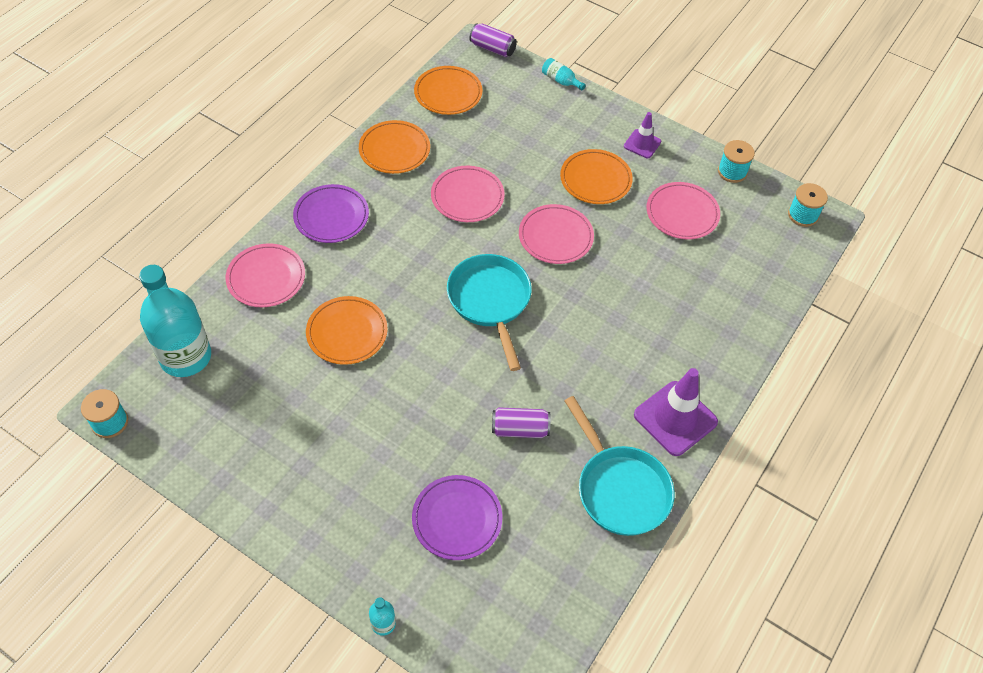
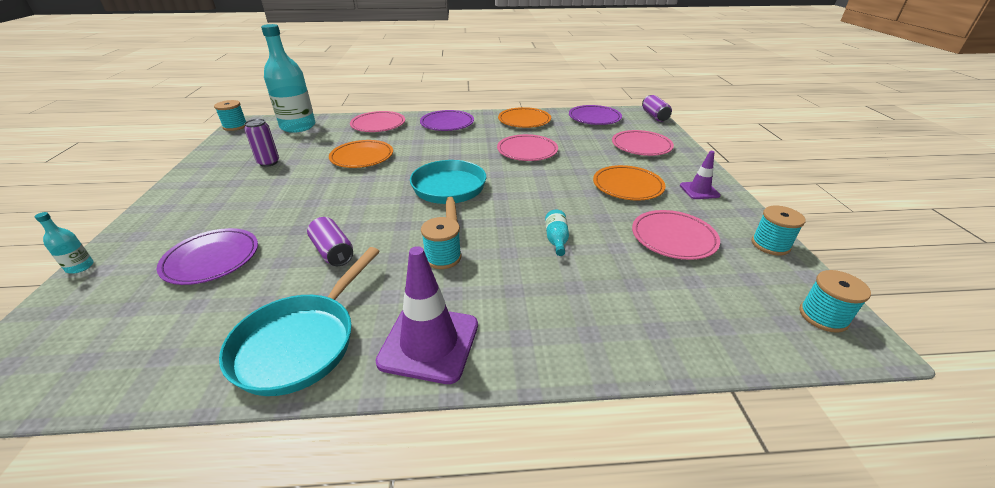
camera: 55 degrees right, 20 degrees down
orange plate [414,66,482,115] -> purple plate [569,105,622,125]
turquoise pan [447,254,532,371] -> turquoise pan turned 45 degrees counterclockwise [410,160,486,222]
pink plate [519,204,594,264] -> pink plate moved to [612,130,674,156]
turquoise bottle [542,58,586,90] -> turquoise bottle moved to [545,209,569,256]
none -> purple can [244,119,279,167]
none -> turquoise spool [421,217,461,269]

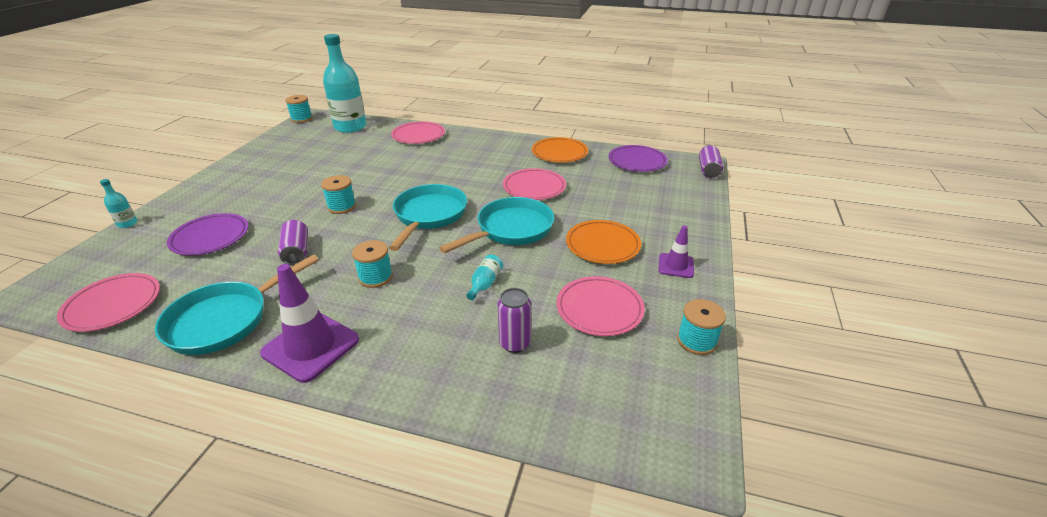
camera: 20 degrees right, 0 degrees up
purple can [244,119,279,167] -> purple can moved to [498,288,531,353]
orange plate [329,140,393,168] -> none
purple plate [420,110,474,131] -> none
pink plate [612,130,674,156] -> pink plate moved to [57,273,160,332]
turquoise spool [799,270,871,333] -> turquoise spool moved to [321,175,356,214]
none -> turquoise pan [439,197,554,253]

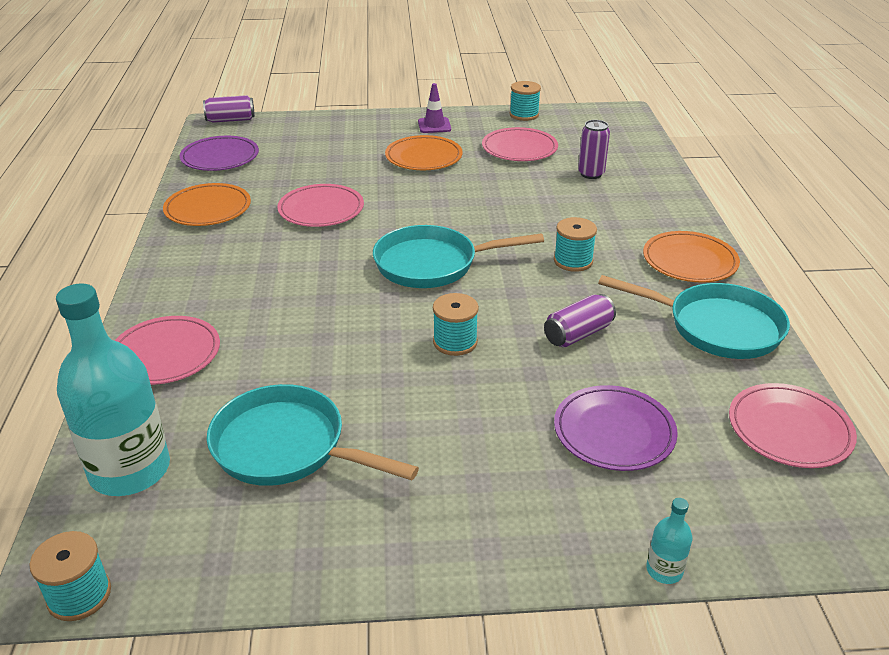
camera: 110 degrees left, 0 degrees up
purple traffic cone [260,264,359,383] -> orange plate [643,231,740,282]
turquoise pan [439,197,554,253] -> turquoise pan moved to [207,384,419,486]
turquoise bottle [466,255,503,300] -> none

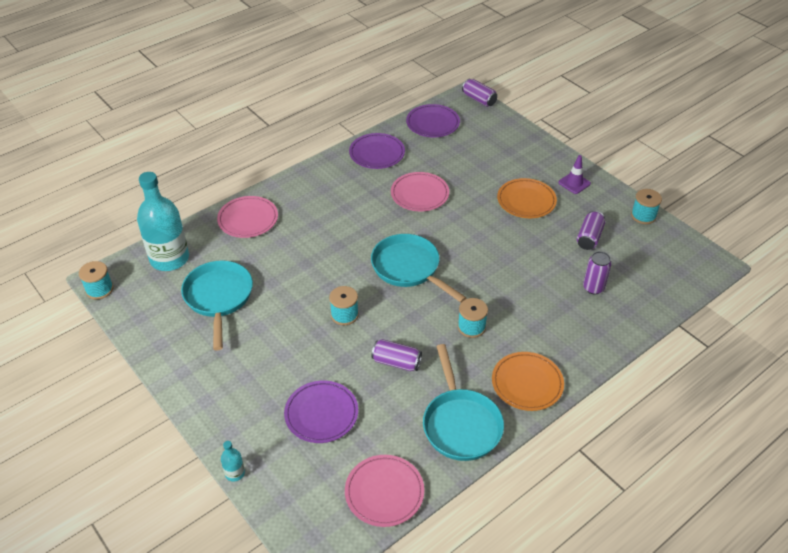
camera: 55 degrees right, 10 degrees up
orange plate [163,183,251,226] -> purple plate [349,133,405,169]
pink plate [482,127,558,161] -> purple can [577,211,605,250]

